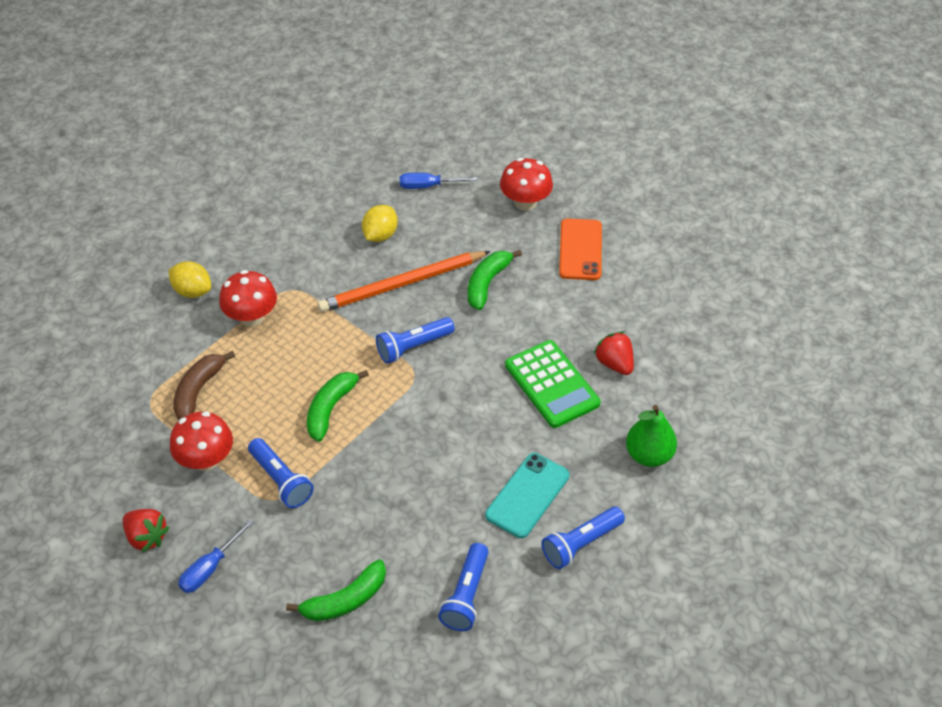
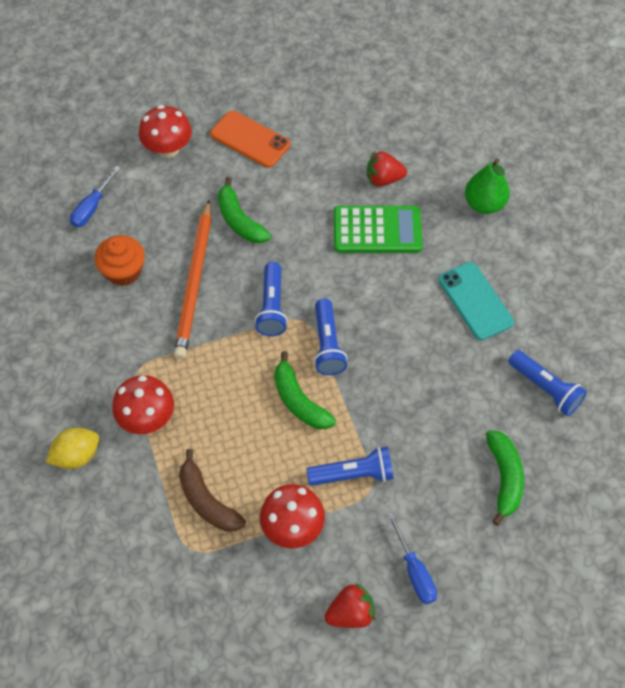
camera: 60 degrees left, 10 degrees up
yellow lemon [362,205,398,242] -> orange cupcake [95,235,145,286]
blue flashlight [541,507,625,569] -> blue flashlight moved to [314,299,347,375]

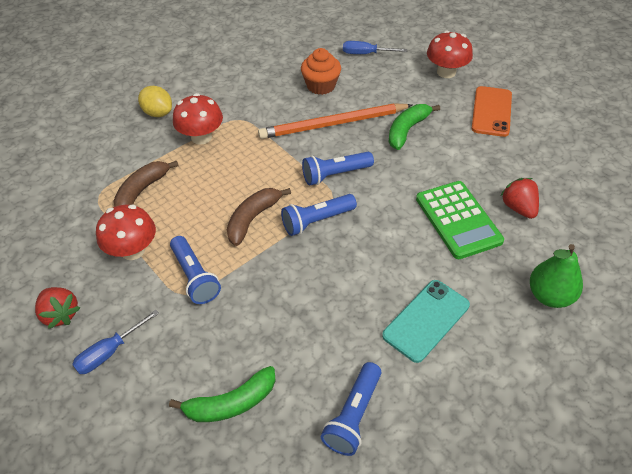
camera: 70 degrees right, 10 degrees down
green banana [274,351,336,429] -> brown banana [227,188,291,246]

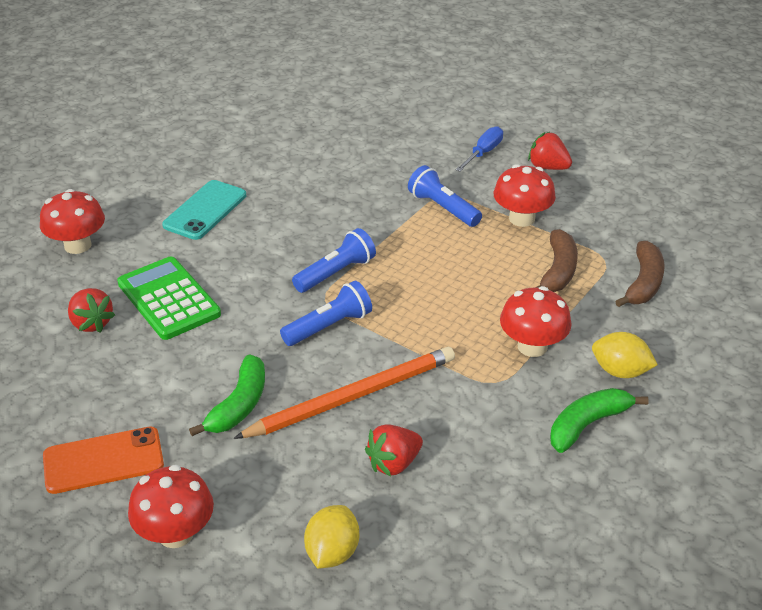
camera: 165 degrees right, 10 degrees down
green banana [169,366,276,422] -> green banana moved to [550,388,649,453]
brown banana [227,188,291,246] -> brown banana moved to [615,241,665,307]
orange cupcake [301,48,341,95] -> red strawberry [365,424,423,477]
blue flashlight [321,362,381,456] -> none
blue screwdriver [343,41,407,54] -> yellow lemon [304,505,359,569]
orange phone [472,86,512,137] -> orange phone turned 75 degrees clockwise [43,427,164,494]
green pear [530,244,583,308] -> red mushroom [40,189,105,254]

